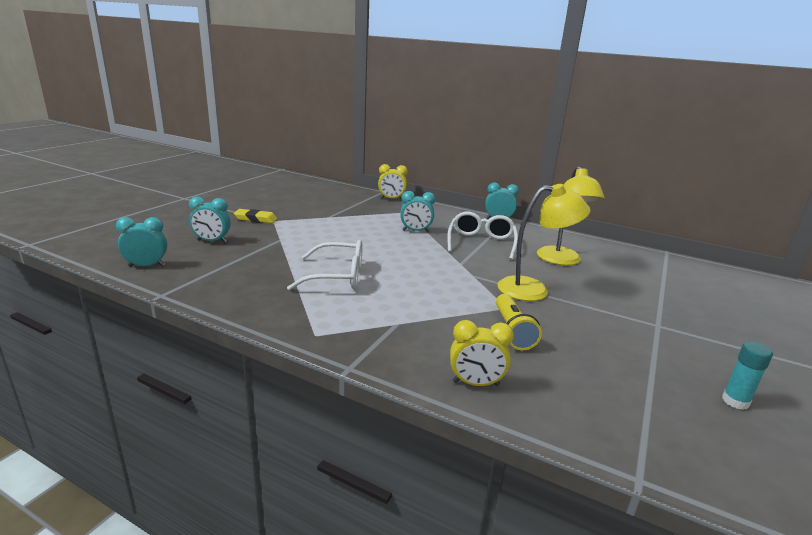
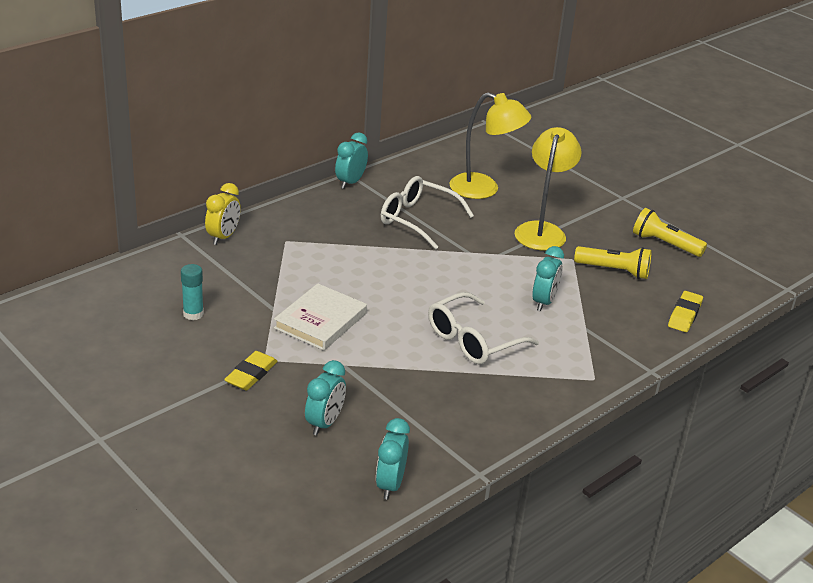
camera: 70 degrees left, 10 degrees up
white glasses [287,240,363,291] -> white glasses turned 150 degrees counterclockwise [428,292,539,364]
turquoise clock [400,191,435,232] -> turquoise clock moved to [532,246,564,311]
yellow clock [450,320,514,386] -> yellow eraser [668,291,703,332]
turquoise glue stick [722,341,773,410] -> turquoise glue stick moved to [181,264,204,320]
none -> white book [274,283,367,350]
none -> yellow flashlight [633,208,707,257]

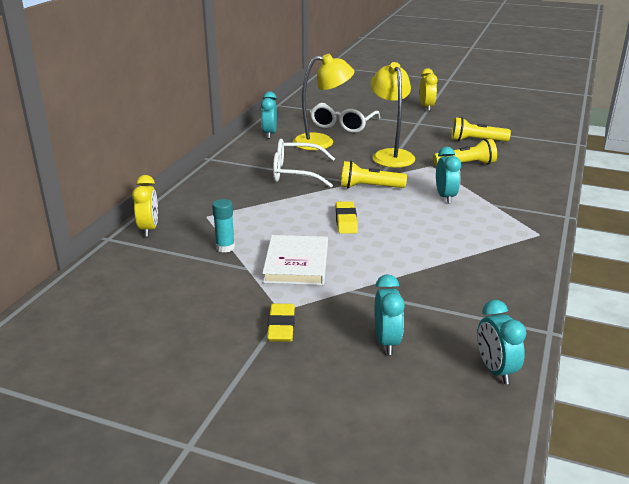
camera: 25 degrees left, 5 degrees down
turquoise glue stick [181,264,204,320] -> turquoise glue stick moved to [212,199,235,253]
turquoise clock [335,132,368,189] -> turquoise clock moved to [261,92,277,139]
white glasses [428,292,539,364] -> white glasses moved to [310,103,380,133]
yellow eraser [668,291,703,332] -> yellow eraser moved to [335,201,358,234]
none -> yellow flashlight [341,161,407,188]
none -> yellow clock [420,68,437,111]

